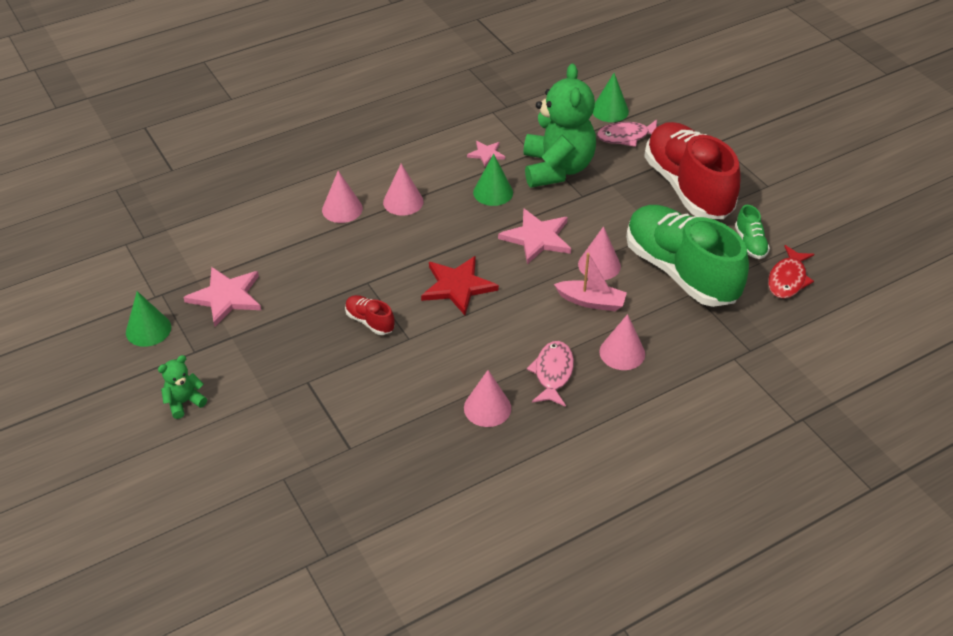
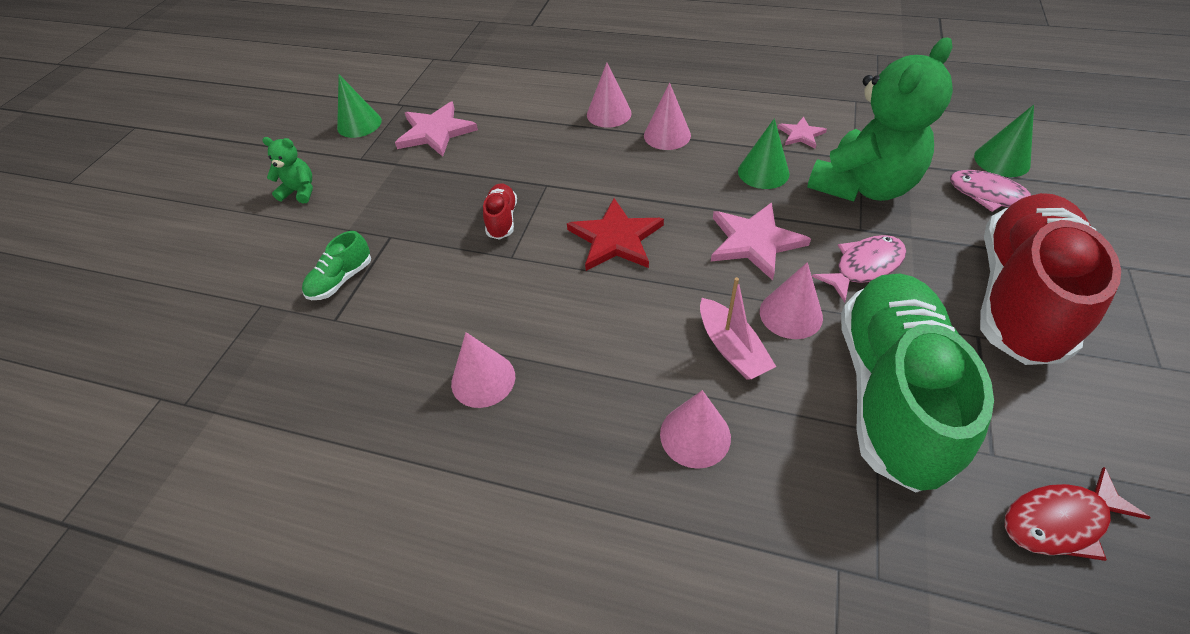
camera: 50 degrees right, 5 degrees up
pink fish [527,341,574,407] -> pink fish moved to [812,235,906,302]
green shoe [735,205,770,259] -> green shoe moved to [302,231,371,300]

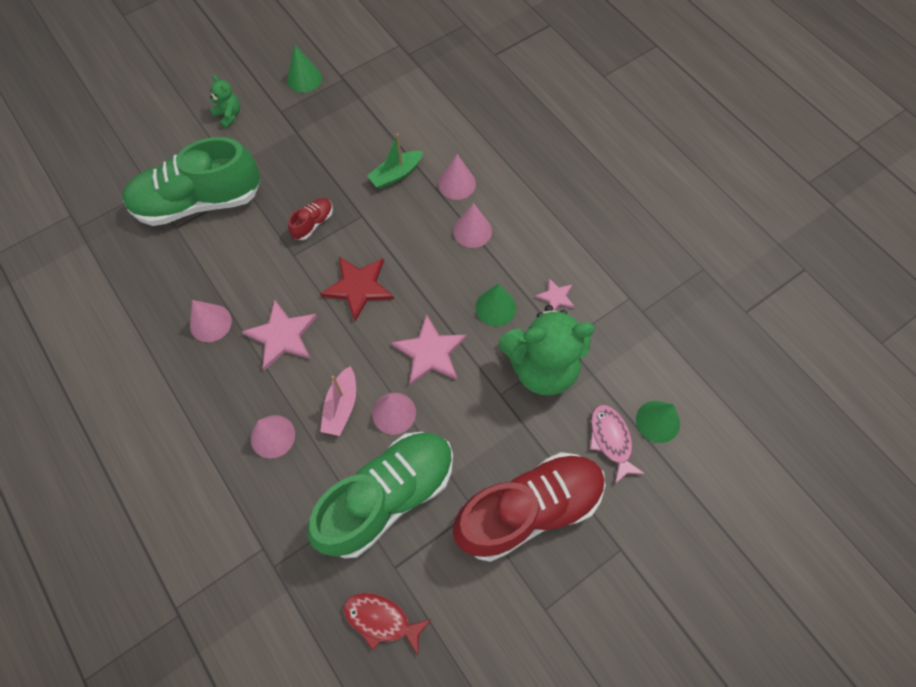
camera: 35 degrees right, 15 degrees up
green shoe [302,231,371,300] -> green shoe [122,137,260,226], size x2.47
pink star [395,102,478,156] -> pink star moved to [241,299,317,371]
pink fish [812,235,906,302] -> none
none -> green boat [367,133,423,189]

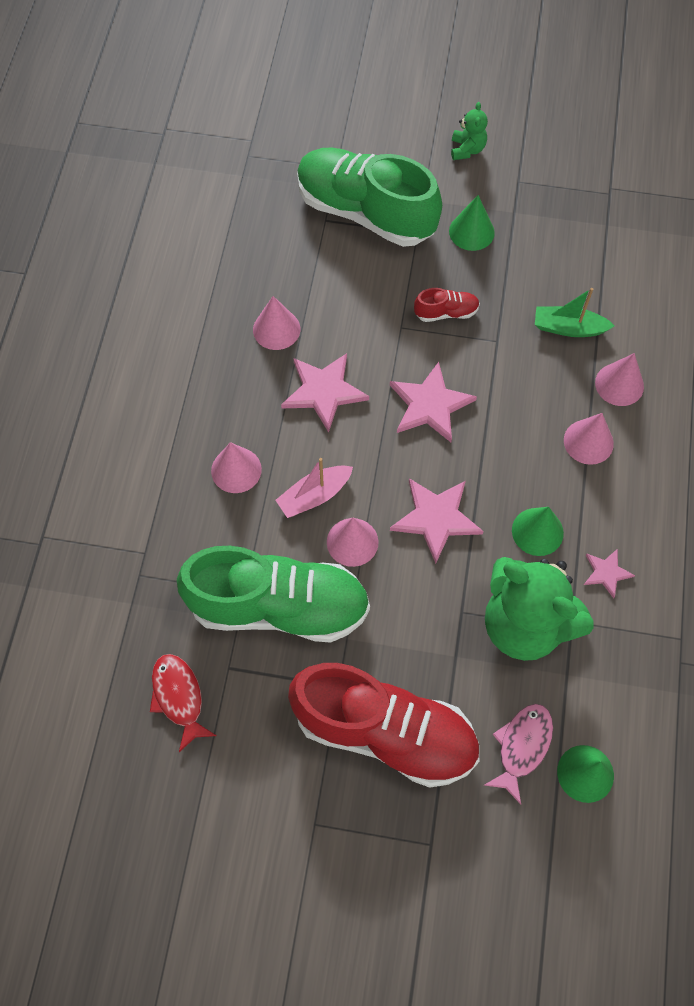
camera: 45 degrees right, 0 degrees up
green cone [287,45,322,93] -> green cone moved to [449,195,495,251]
red star [320,257,394,321] -> pink star [390,362,477,442]

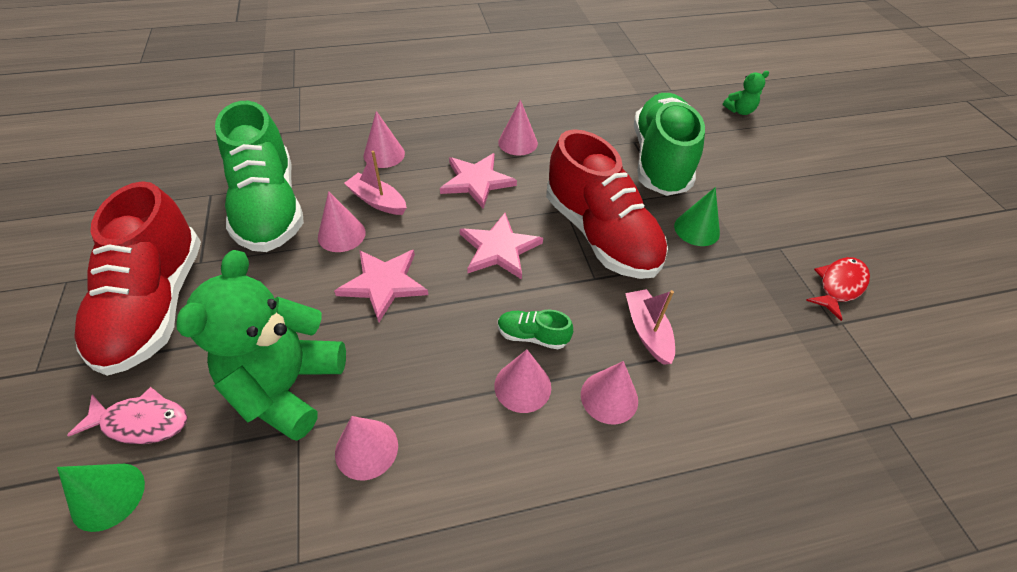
camera: 65 degrees right, 15 degrees down
red fish [150,654,217,752] -> red fish moved to [806,257,870,321]
red shoe [414,288,480,322] -> red shoe [546,129,668,279], size x2.47
green teddy bear [451,102,488,160] -> green teddy bear moved to [723,71,769,115]
green cone [512,507,564,556] -> none
green boat [535,288,614,337] -> pink boat [625,289,675,365]
pink star [584,549,635,599] -> pink cone [335,416,398,480]
none -> green shoe [498,310,573,349]

